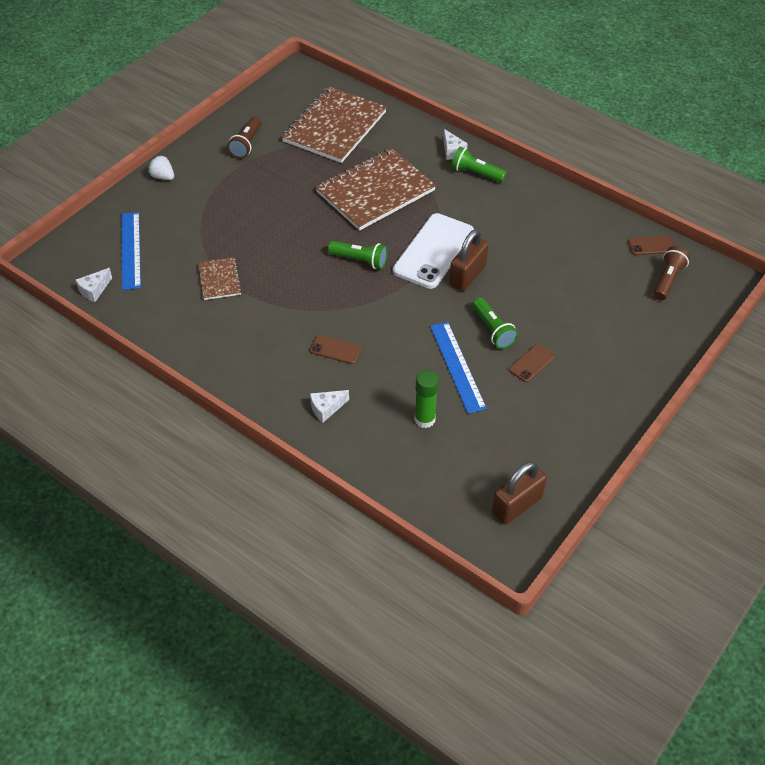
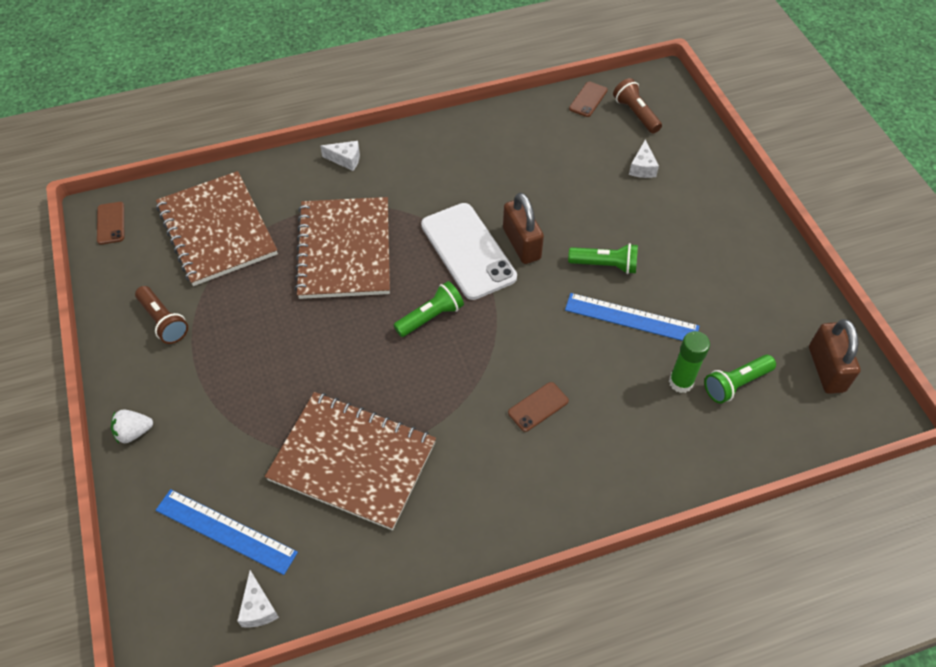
camera: 55 degrees left, 5 degrees up
brown notebook [198,257,242,300] -> brown notebook [265,392,436,530], size x2.09
white cheese [310,390,349,423] -> white cheese moved to [629,140,659,178]
green flashlight [451,147,507,183] -> green flashlight moved to [704,354,776,404]
brown phone [509,343,556,382] -> brown phone moved to [97,202,124,245]

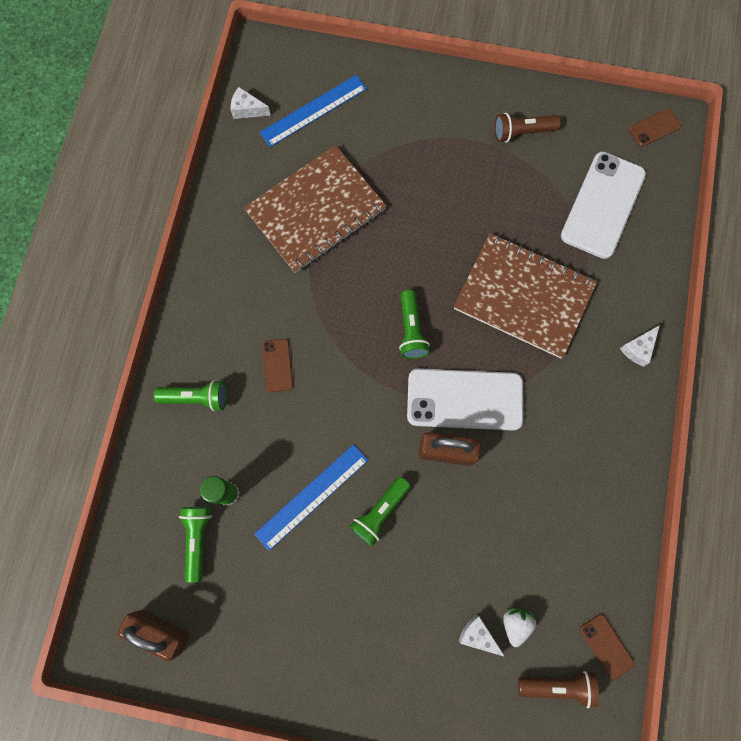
camera: 120 degrees right, 20 degrees up
brown phone [97,202,124,245] -> brown phone turned 45 degrees counterclockwise [629,109,682,147]
white strawberry [111,409,153,443] -> white strawberry moved to [503,608,536,647]
brown notebook [156,171,278,286] -> white phone [561,152,646,259]
none -> green flashlight [154,380,227,411]

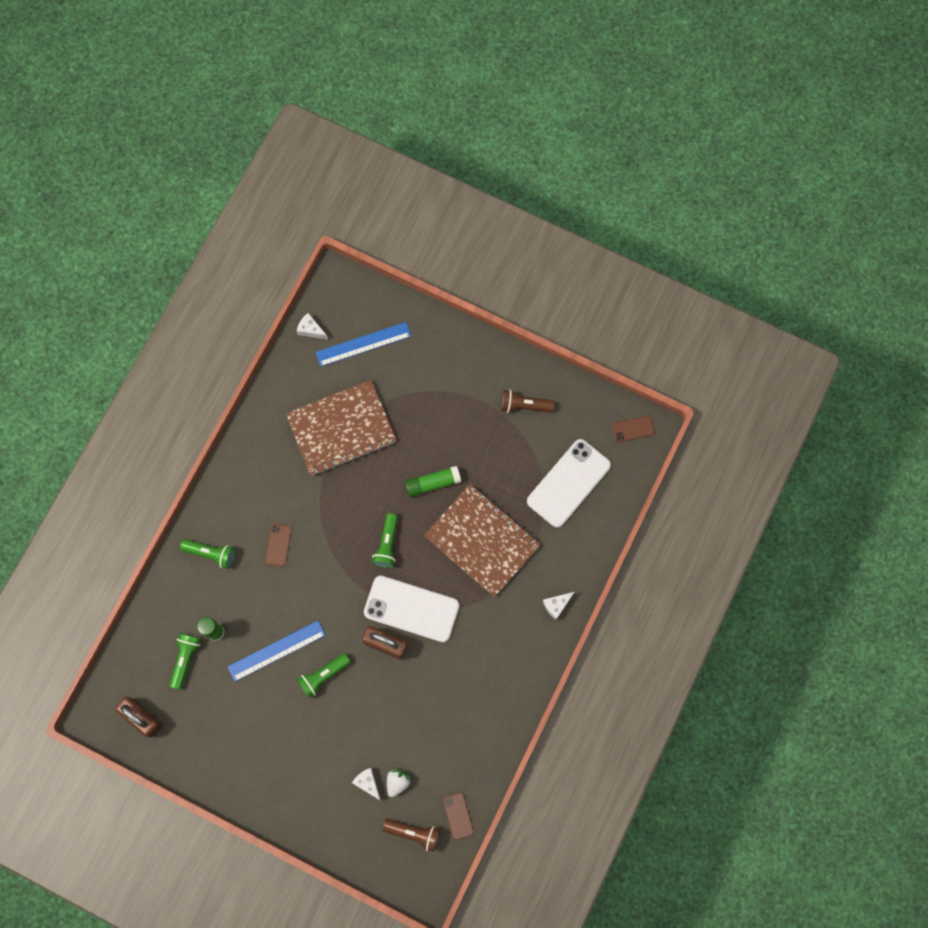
camera: 15 degrees right, 0 degrees up
none -> green glue stick [405,466,461,497]

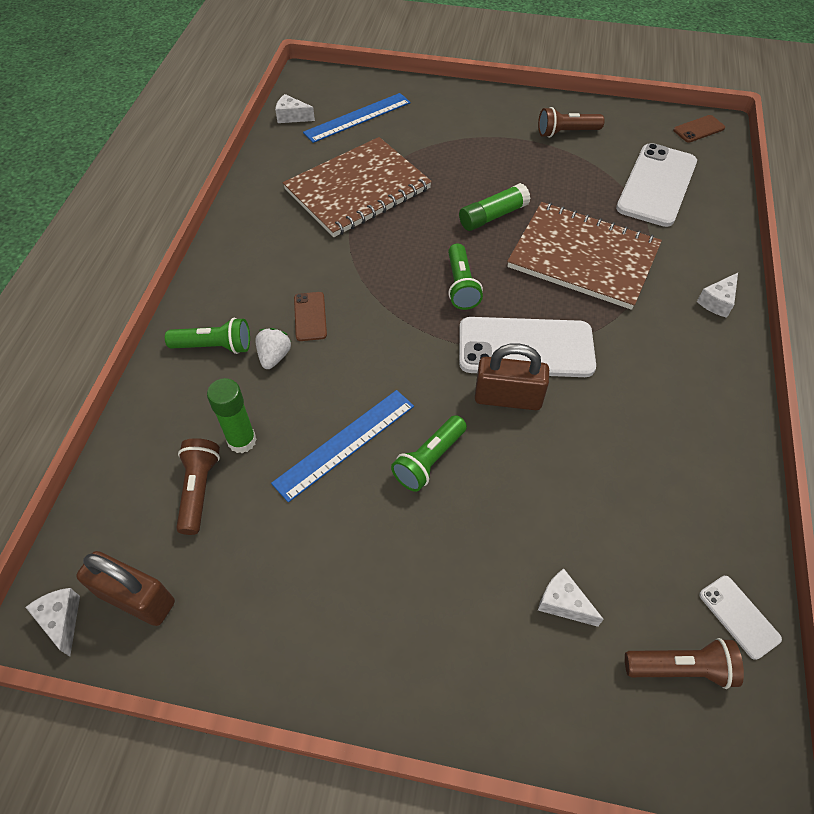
camera: 15 degrees left, 20 degrees down
green flashlight [169,633,201,690] -> brown flashlight [176,438,220,535]
white strawberry [387,769,411,797] -> white strawberry moved to [255,328,291,369]
brown phone [443,792,474,840] -> white phone [699,576,782,660]
none -> white cheese [25,588,80,657]

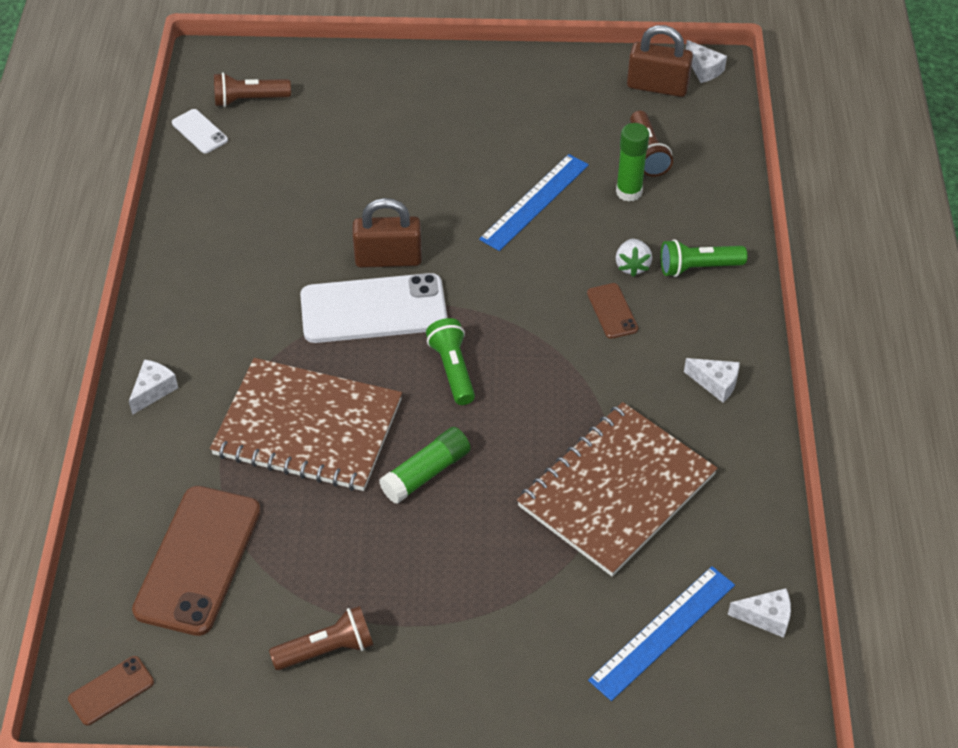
camera: 170 degrees right, 5 degrees down
green flashlight [391,415,467,492] -> none
white cheese [538,569,604,627] -> white cheese moved to [684,358,740,403]
white phone [616,143,697,227] -> brown phone [132,486,261,636]

